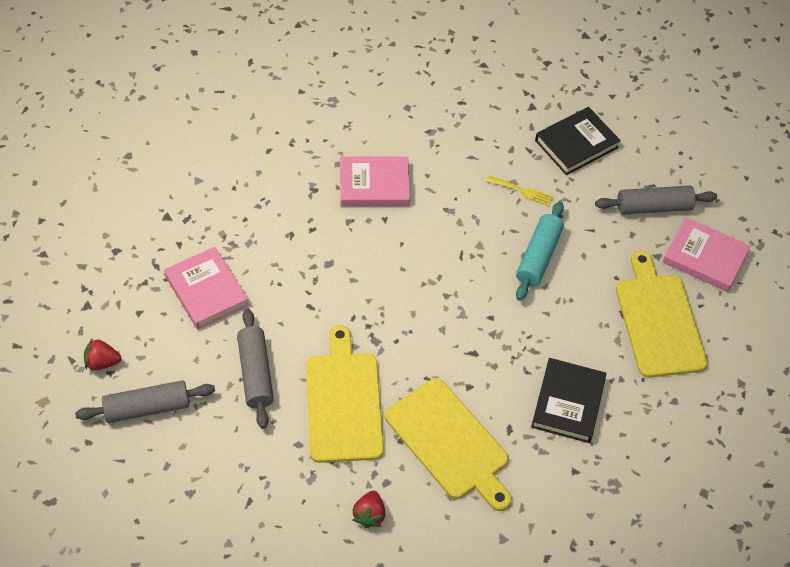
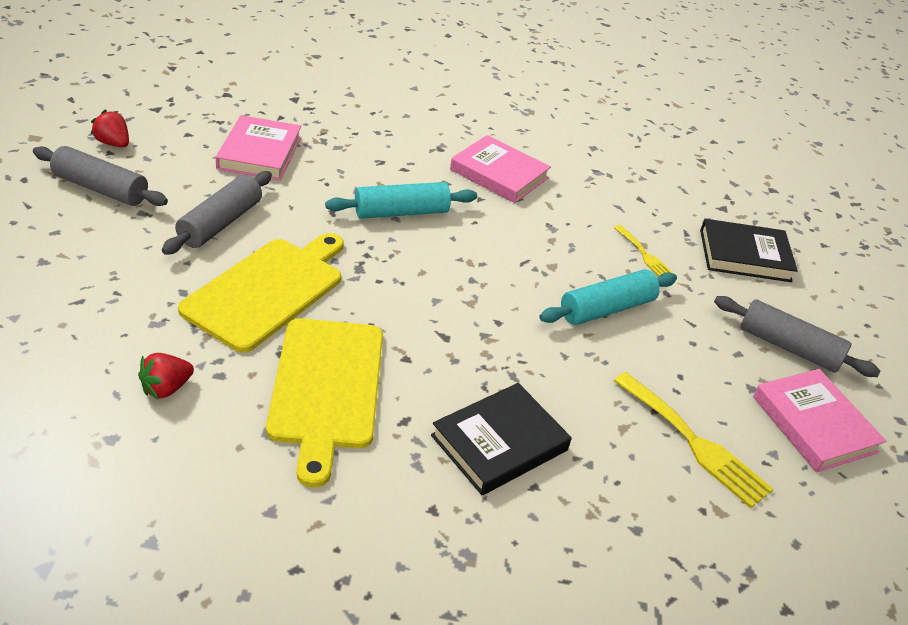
camera: 35 degrees right, 15 degrees down
yellow cutting board [616,251,708,378] -> yellow fork [614,372,774,508]
none -> turquoise rolling pin [325,182,477,219]

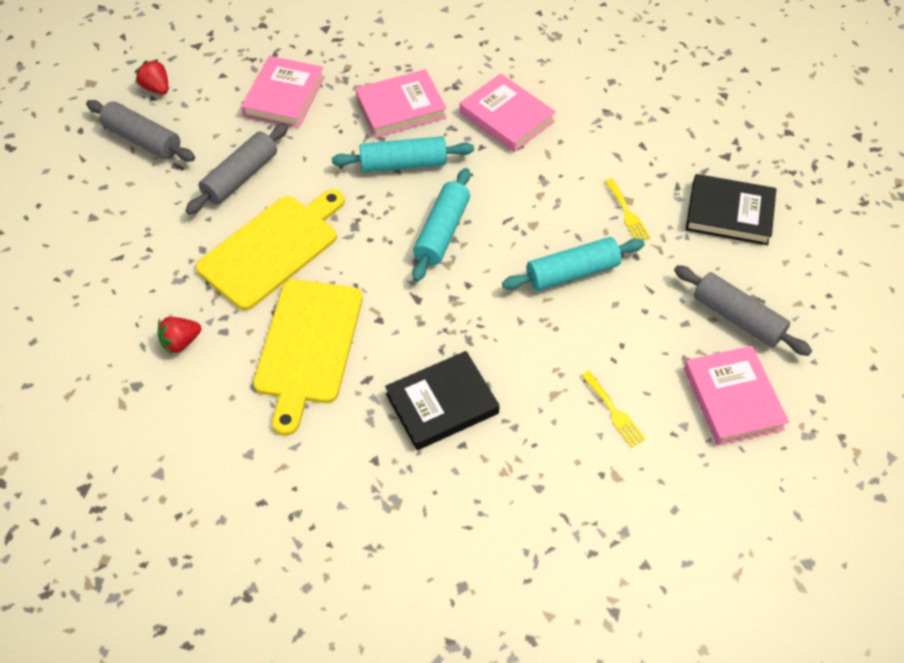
camera: 15 degrees right, 15 degrees up
yellow fork [614,372,774,508] -> yellow fork [581,371,646,448], size x0.57
none -> pink book [355,69,447,138]
none -> turquoise rolling pin [412,168,470,282]

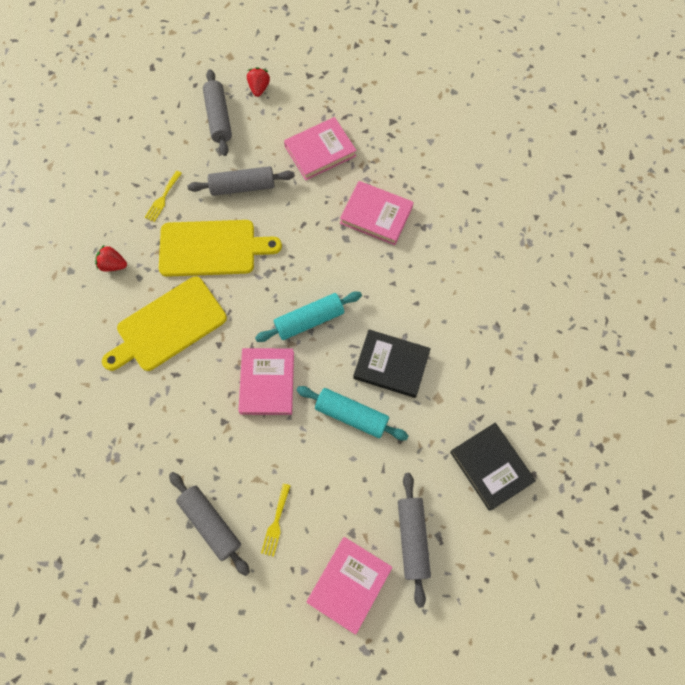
camera: 45 degrees right, 15 degrees up
turquoise rolling pin [332,136,474,172] -> none
black book [385,351,500,450] -> black book moved to [353,329,431,398]
pink book [459,73,556,152] -> pink book moved to [238,348,294,415]
yellow fork [605,178,651,240] -> yellow fork moved to [145,171,182,222]
none -> grey rolling pin [169,472,250,576]

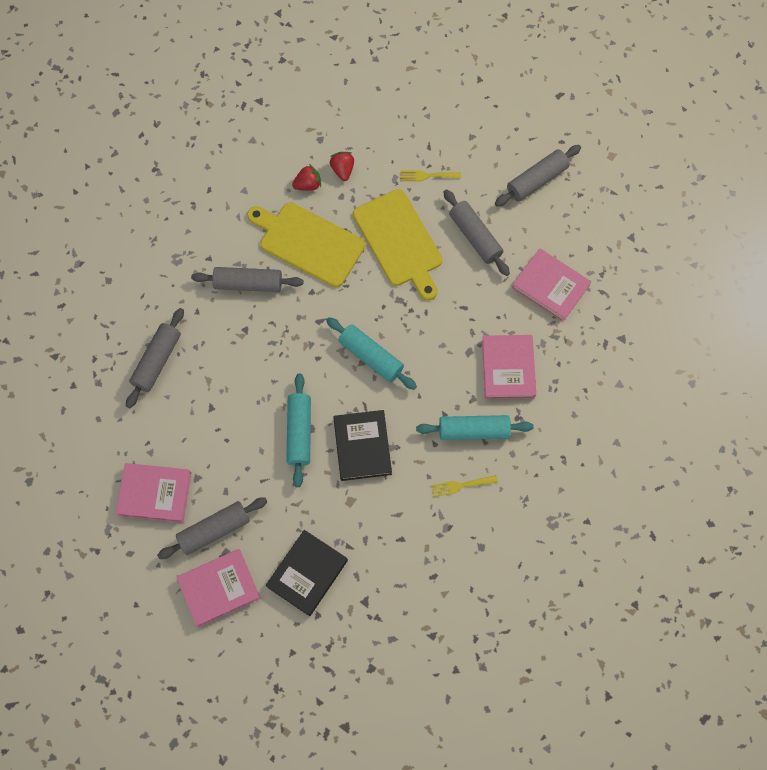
camera: 65 degrees right, 0 degrees up
pink book [238,348,294,415] -> pink book moved to [177,549,260,627]
red strawberry [247,67,270,97] -> red strawberry moved to [292,164,321,191]
yellow fork [261,483,291,557] -> yellow fork moved to [431,475,498,497]
none -> grey rolling pin [191,267,303,292]
none -> turquoise rolling pin [416,415,534,440]

